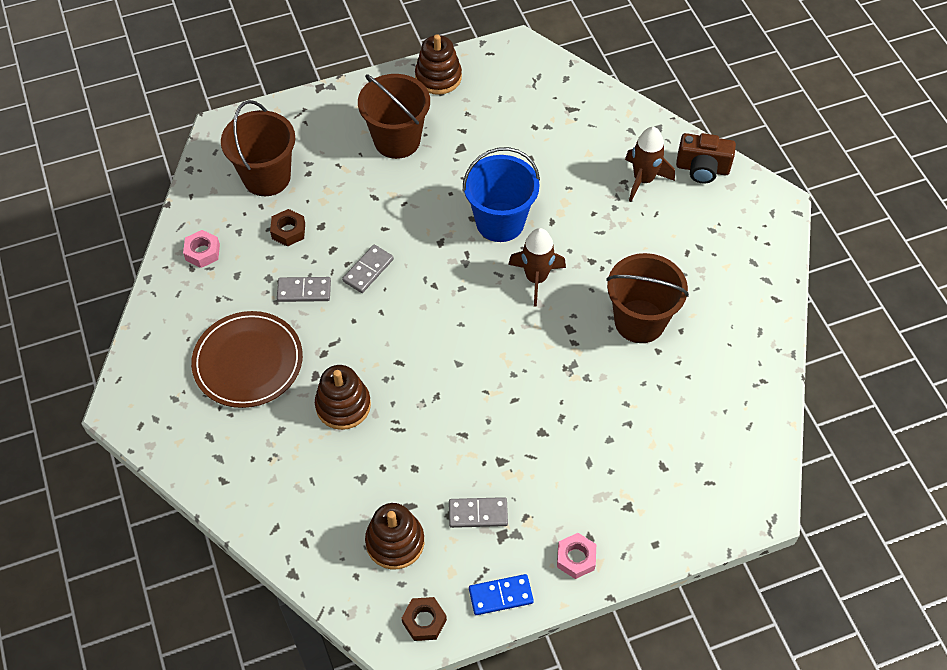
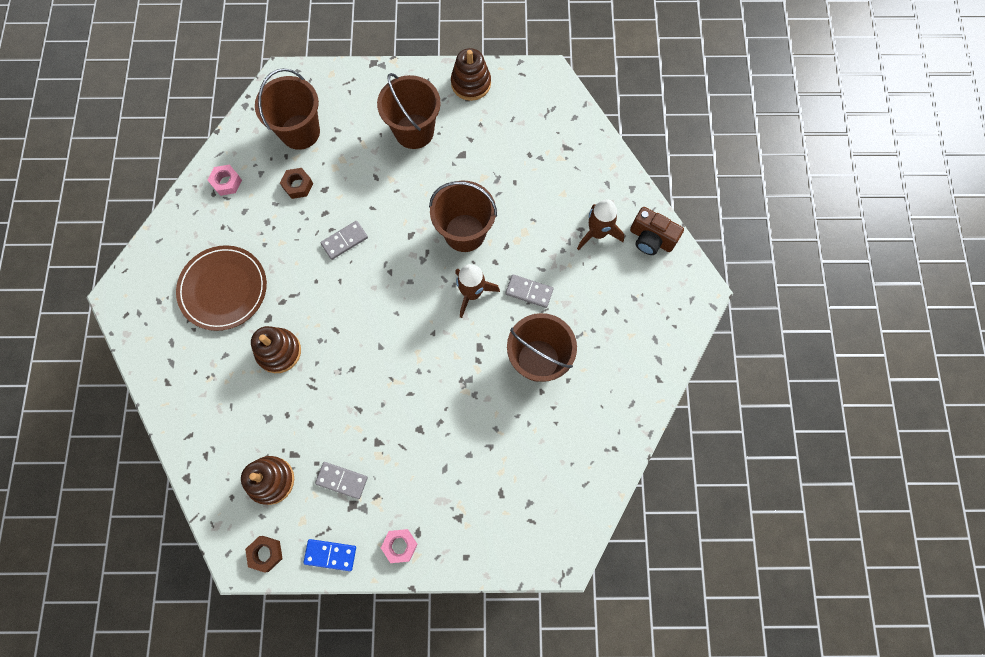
camera: 20 degrees right, 15 degrees up
grey domino [277,277,331,302] -> grey domino moved to [506,274,554,308]
blue bucket [463,147,540,242] -> brown bucket [429,181,497,252]

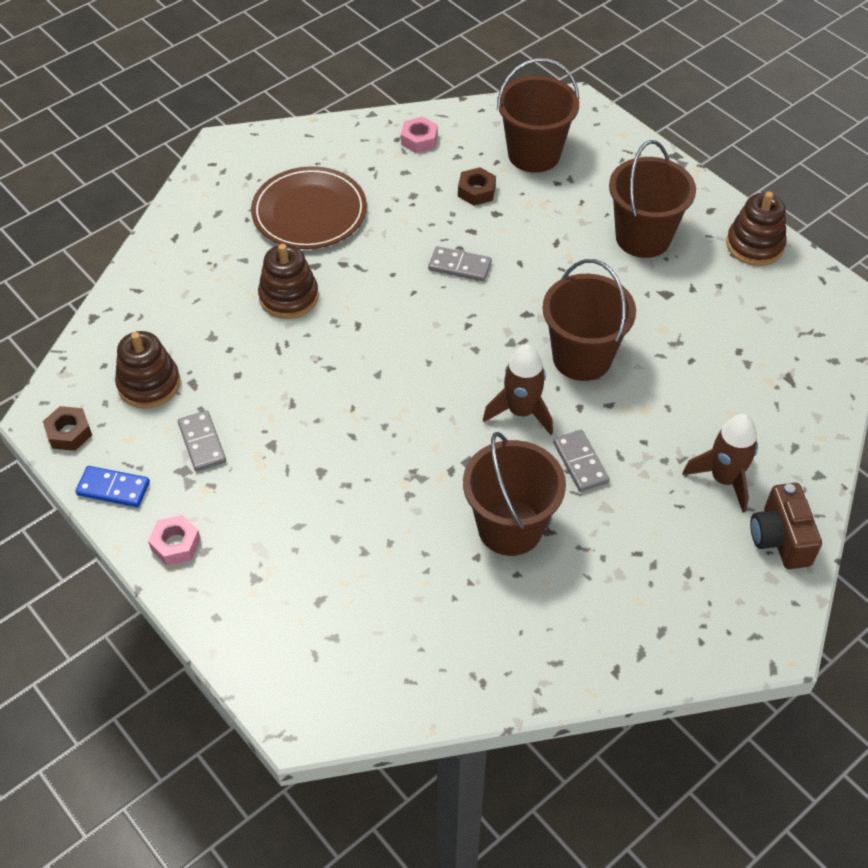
camera: 50 degrees right, 20 degrees down
blue domino [303,539,356,571] -> blue domino turned 45 degrees counterclockwise [75,466,150,507]

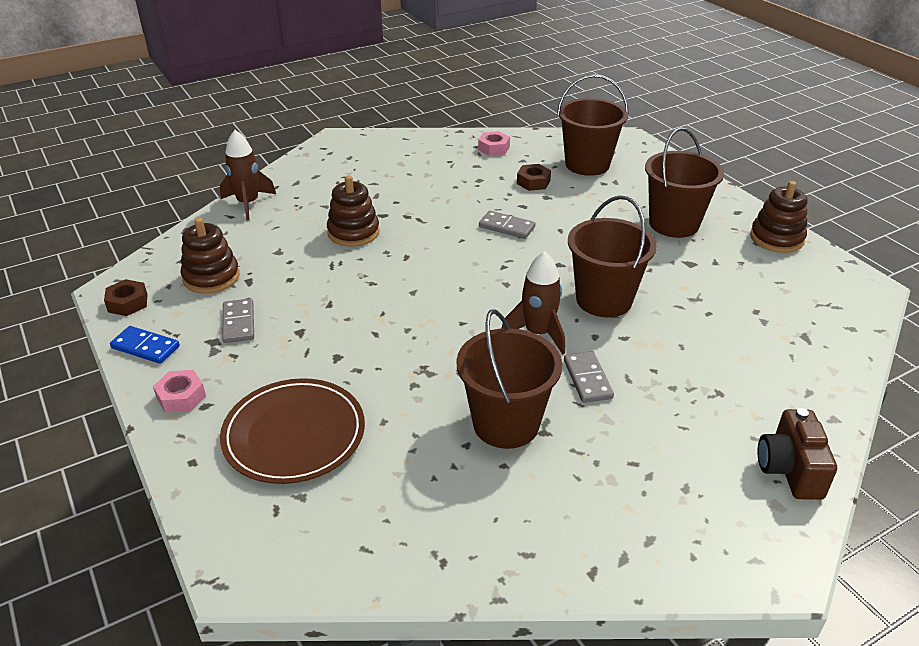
camera: 10 degrees right, 15 degrees down
brown plate [251,166,367,249] -> brown plate moved to [220,378,365,484]
brown rocket [682,414,758,513] -> brown rocket moved to [220,130,276,220]

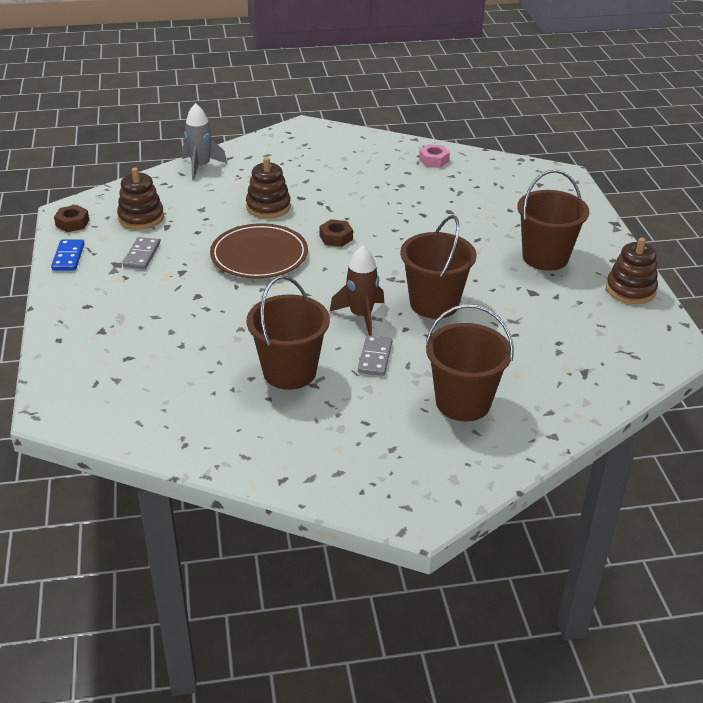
camera: 20 degrees right, 0 degrees up
blue domino [110,326,180,364] -> blue domino turned 45 degrees clockwise [51,239,85,270]
pink nut [153,370,206,413] -> none
brown rocket [220,130,276,220] -> grey rocket [182,103,227,180]
brown plate [220,378,365,484] -> brown plate moved to [210,223,308,279]
grey domino [479,211,535,239] -> none
brown nut [517,164,551,191] -> brown nut moved to [320,219,353,247]
brown bucket [557,74,629,176] -> brown bucket moved to [426,304,514,422]
brown camera [757,408,837,500] -> none

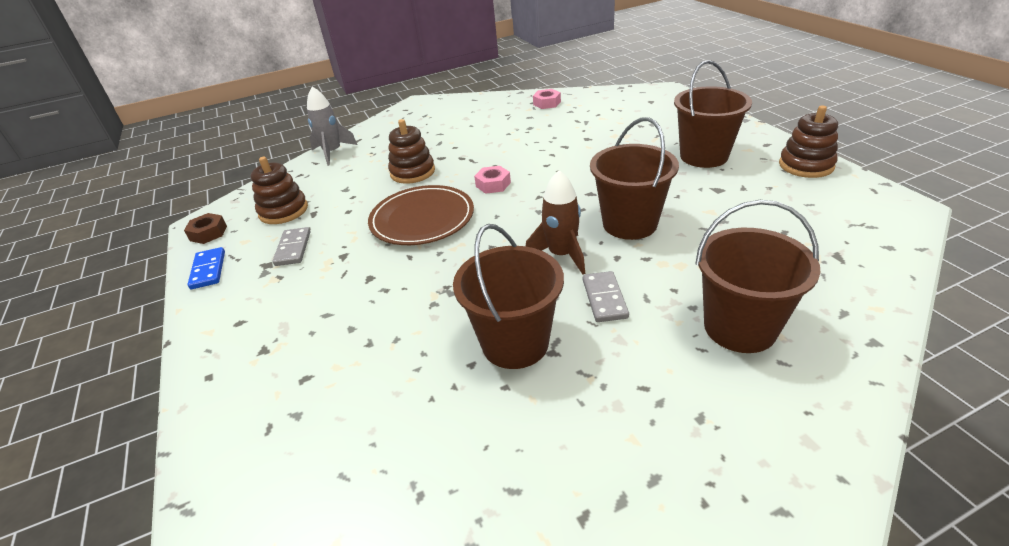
camera: 10 degrees left, 0 degrees up
brown nut [320,219,353,247] -> pink nut [474,166,511,194]

